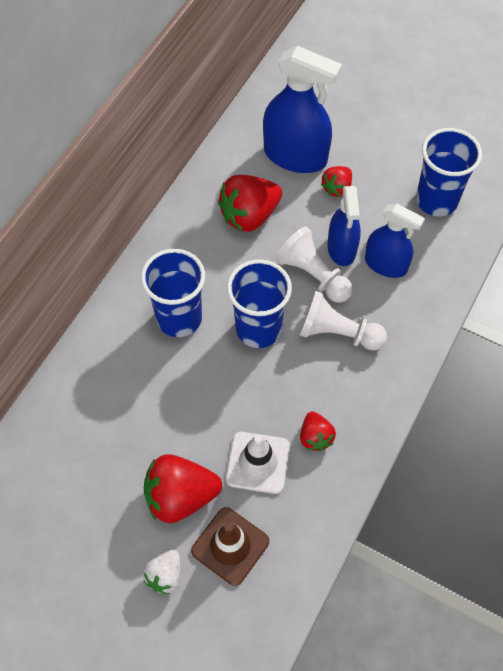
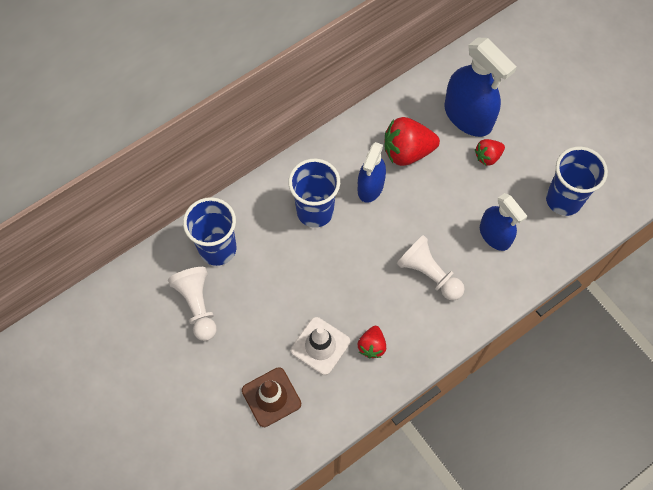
camera: 25 degrees right, 5 degrees up
white strawberry [143,550,181,594] -> none
red strawberry [144,454,222,523] -> none
blue cup [227,259,292,348] -> blue cup moved to [183,197,236,266]
white pawn [275,226,353,303] -> white pawn moved to [168,267,217,341]
blue spray bottle [328,186,361,266] -> blue spray bottle moved to [358,142,386,203]

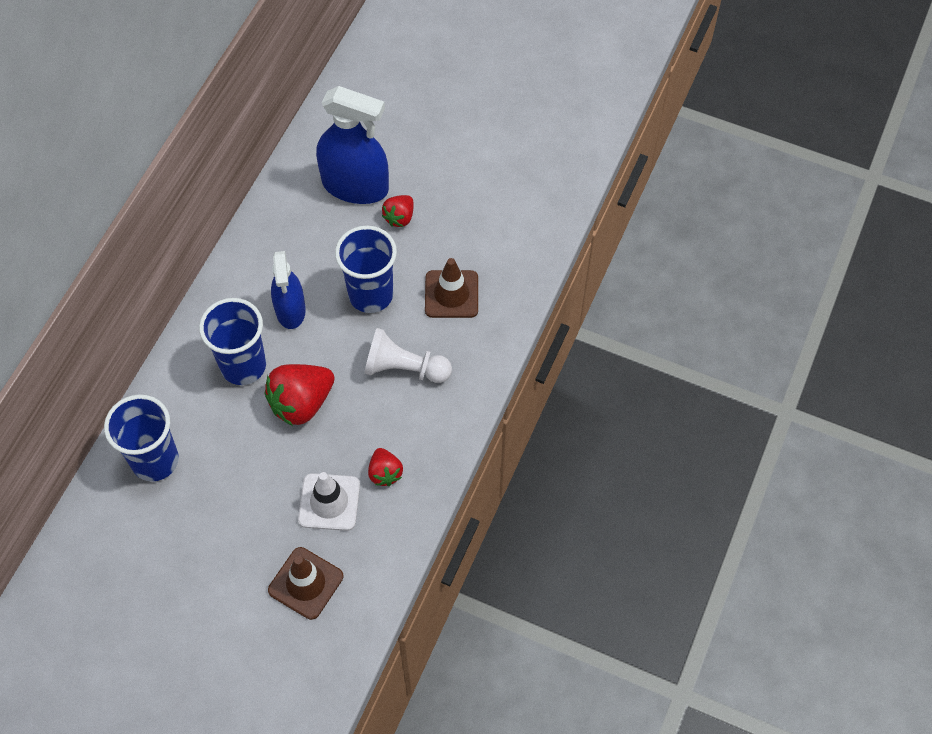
camera: 30 degrees left, 5 degrees down
white pawn [168,267,217,341] -> none
red strawberry [385,117,440,166] -> red strawberry moved to [264,364,335,426]
blue spray bottle [480,193,527,251] -> brown traffic cone [425,258,478,318]
blue cup [546,147,608,216] -> blue cup moved to [335,226,397,313]

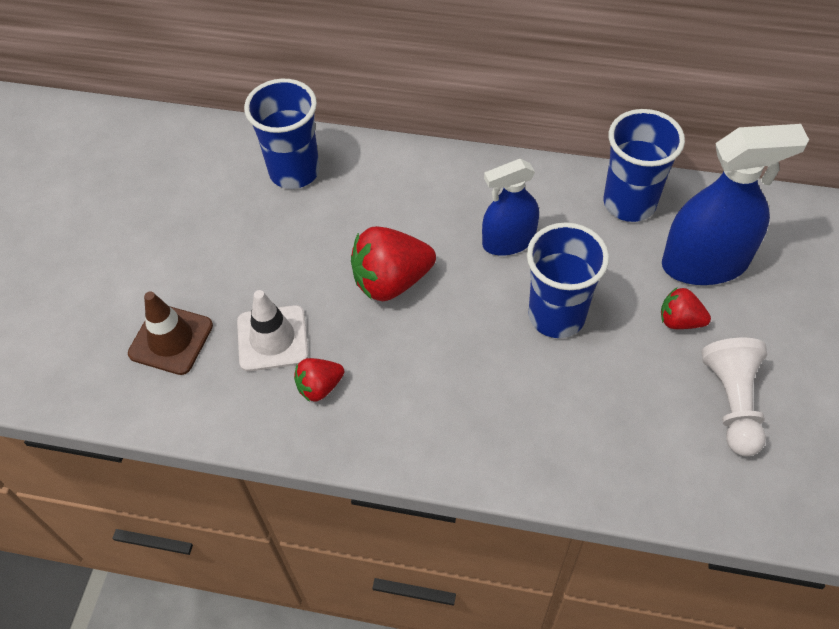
camera: 80 degrees right, 5 degrees down
blue cup [199,298,266,385] -> blue cup moved to [604,109,685,222]
red strawberry [264,364,335,426] -> red strawberry turned 60 degrees counterclockwise [351,226,436,301]
blue spray bottle [316,86,389,204] -> blue spray bottle turned 105 degrees counterclockwise [662,124,809,285]
white pawn [364,328,452,383] -> white pawn moved to [702,338,767,456]
brown traffic cone [425,258,478,318] -> none

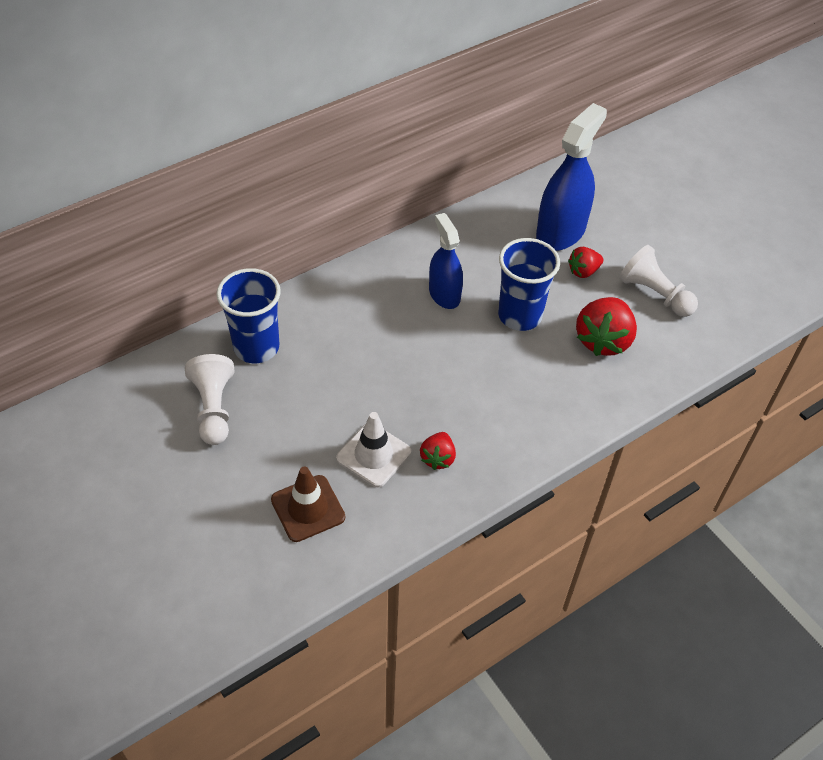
camera: 50 degrees left, 5 degrees down
red strawberry [351,226,436,301] -> red strawberry moved to [576,297,637,356]
blue spray bottle [482,159,539,256] -> blue spray bottle turned 135 degrees clockwise [429,213,463,309]
blue cup [604,109,685,222] -> none
none -> white pawn [185,354,235,445]

